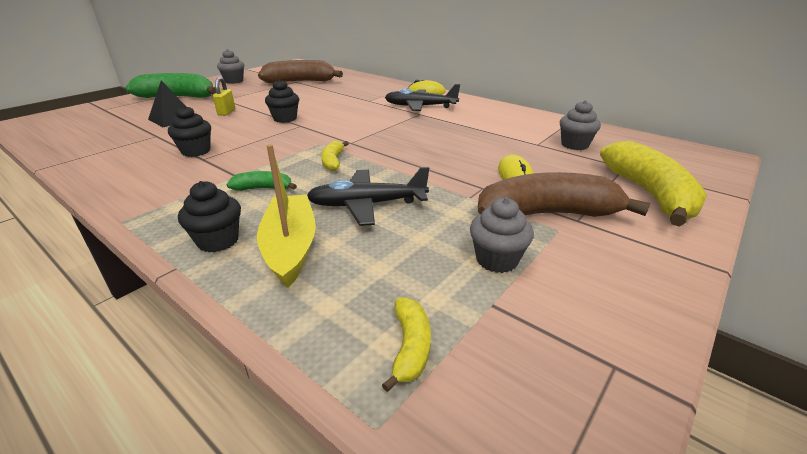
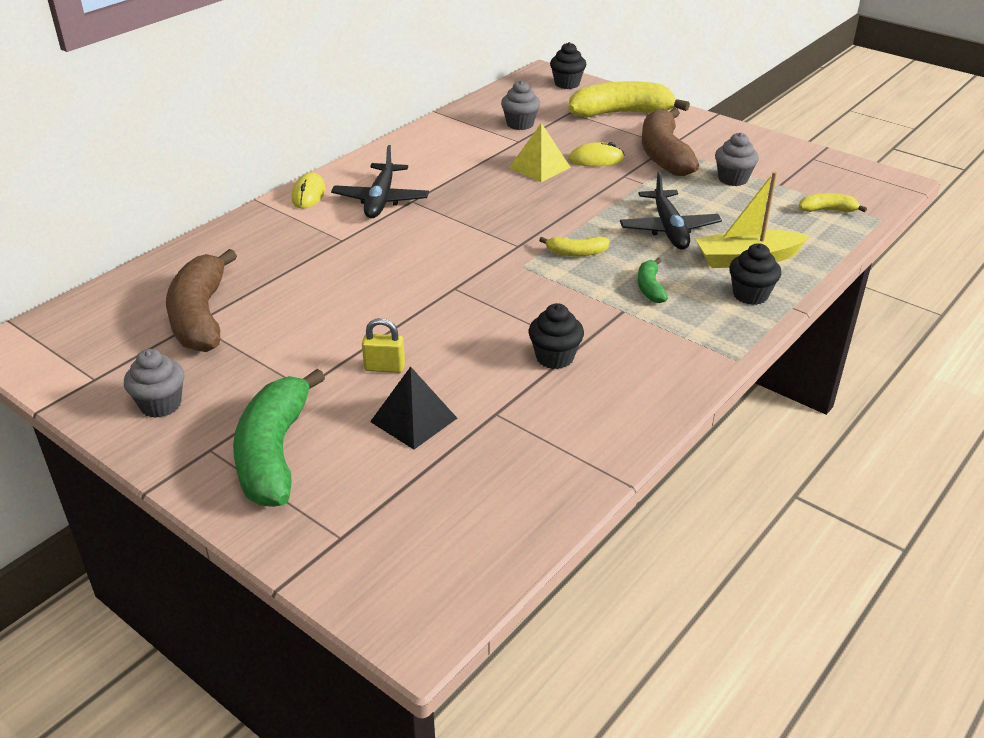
camera: 90 degrees left, 5 degrees up
black cupcake [265,79,299,123] -> black cupcake moved to [550,42,586,89]
none -> yellow pyramid [509,123,571,182]

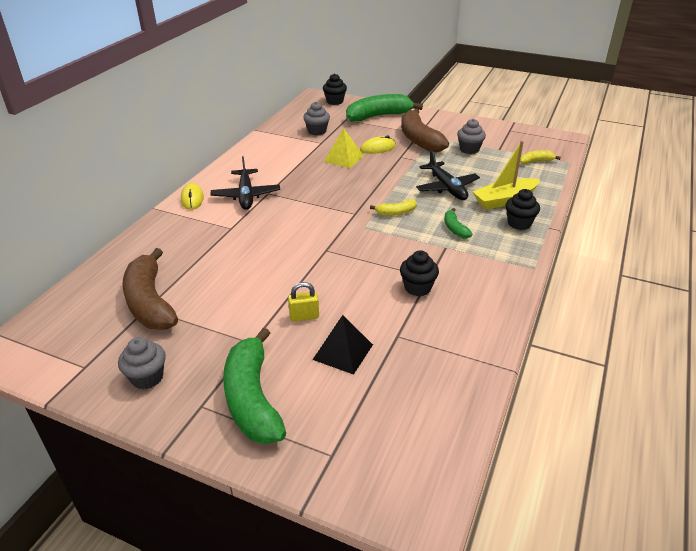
camera: 15 degrees left, 0 degrees up
yellow banana [568,81,690,117] -> green banana [346,94,423,121]

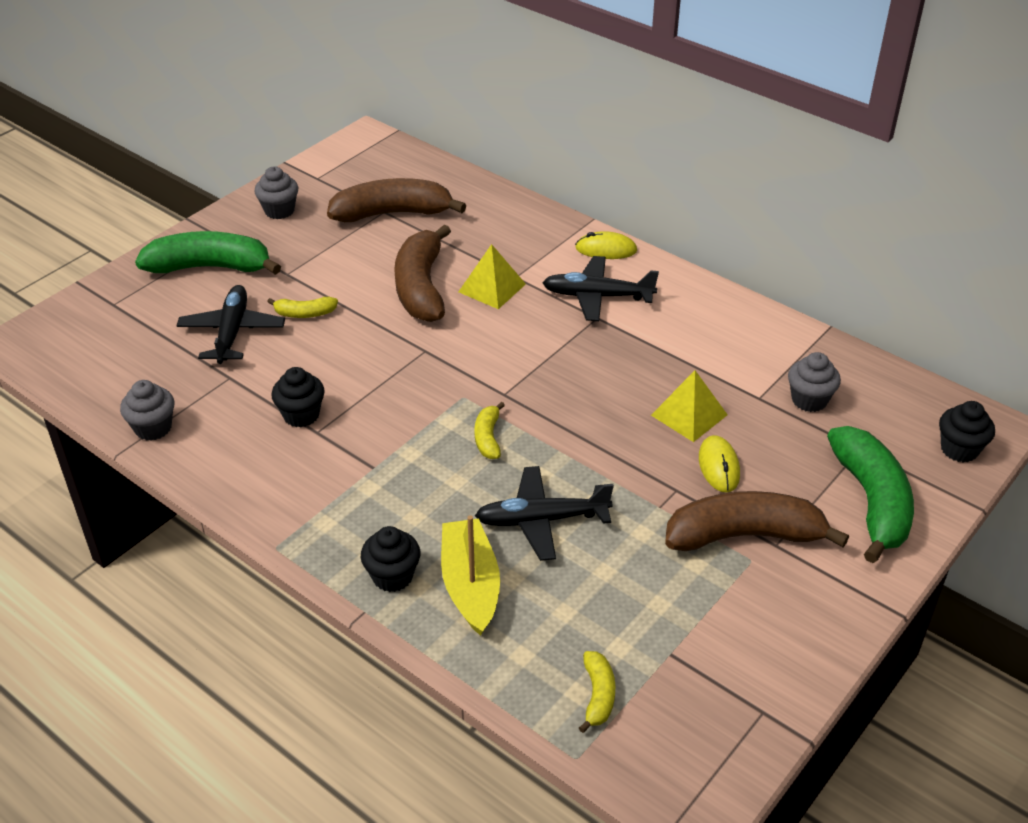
camera: 105 degrees right, 5 degrees up
yellow padlock [288,282,319,322] -> yellow banana [267,297,338,318]
black pyramid [313,315,373,375] -> black plane [176,285,285,364]
green banana [445,208,472,238] -> none
grey cupcake [457,119,486,154] -> grey cupcake moved to [120,380,174,441]
none -> brown banana [394,224,451,322]
none -> yellow pyramid [458,244,526,309]

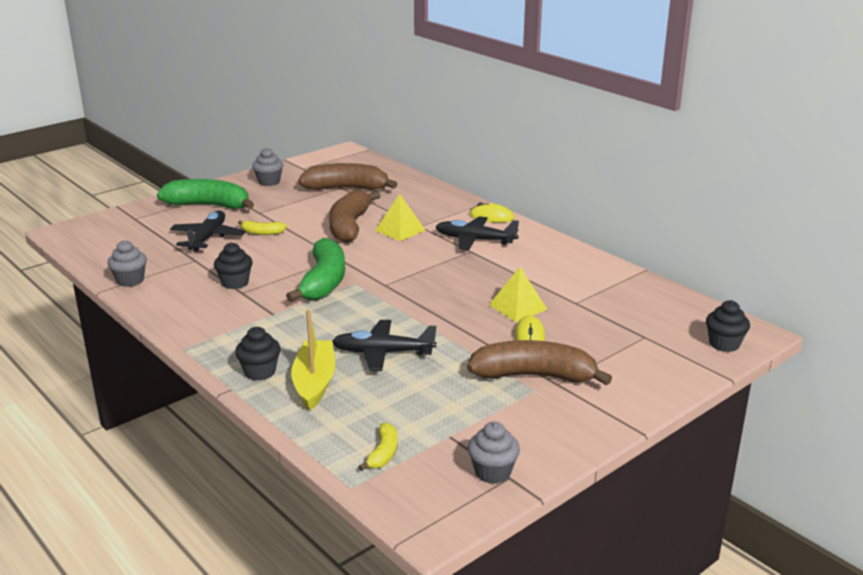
camera: 10 degrees right, 15 degrees down
yellow banana [474,402,505,459] -> none
grey cupcake [788,352,841,412] -> grey cupcake moved to [468,422,520,484]
green banana [827,426,914,563] -> green banana moved to [286,238,345,302]

